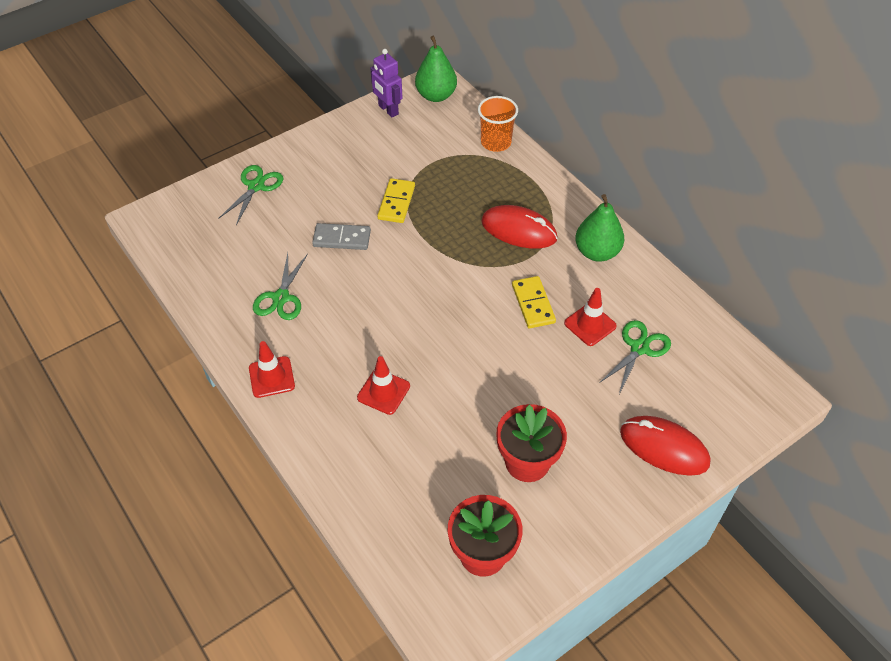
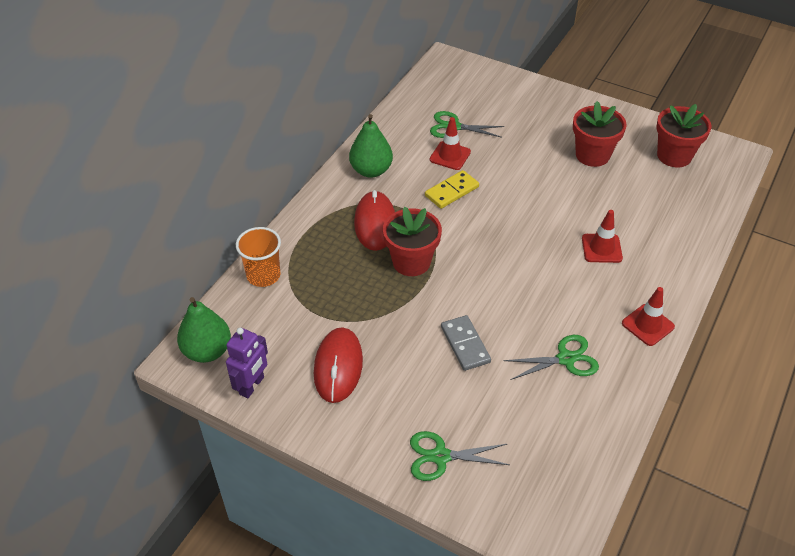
camera: 115 degrees left, 5 degrees down
yellow domino [378,178,415,223] -> none
red mouse [620,416,710,476] -> red mouse moved to [314,327,363,403]
none -> red flower pot [383,207,442,276]

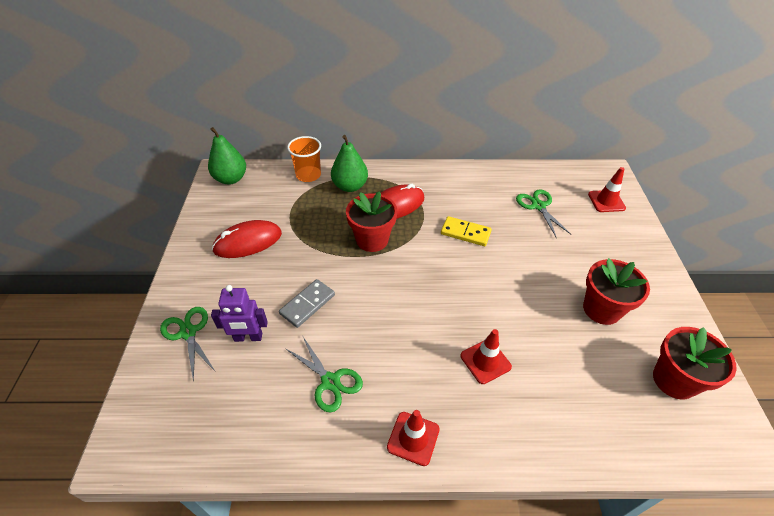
camera: 60 degrees right, 0 degrees up
purple robot [226,328,268,398] -> purple robot moved to [211,285,268,342]
green pear [349,114,393,178] -> green pear moved to [331,135,368,192]
red traffic cone [430,117,471,170] -> red traffic cone moved to [588,167,626,212]

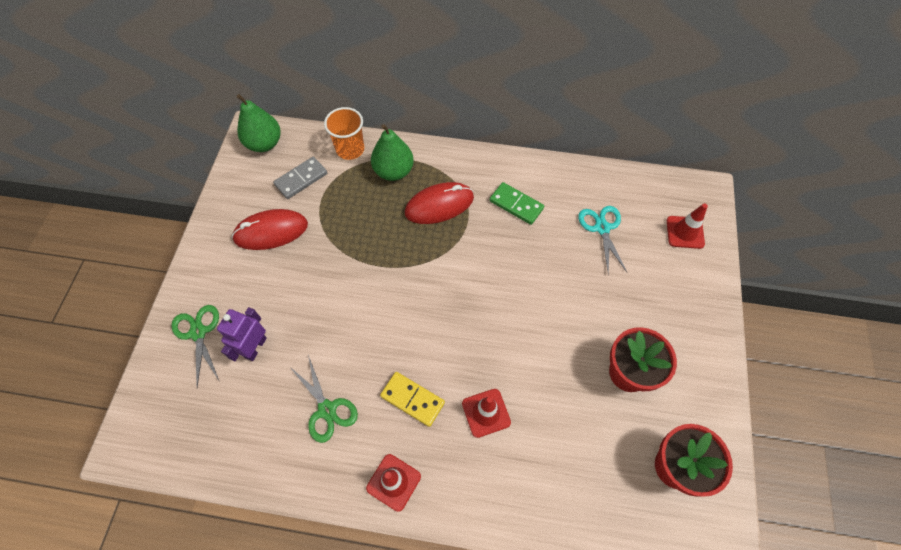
camera: 10 degrees right, 15 degrees up
purple robot [211,285,268,342] -> purple robot turned 105 degrees clockwise [217,307,267,361]
grey domino [279,279,335,328] -> grey domino moved to [273,157,327,199]
red flower pot [346,191,397,252] -> none
yellow domino [441,216,492,246] -> yellow domino moved to [380,372,445,427]
green scissors [516,189,572,238] -> turquoise scissors [578,206,627,275]
none -> green domino [490,182,544,225]

